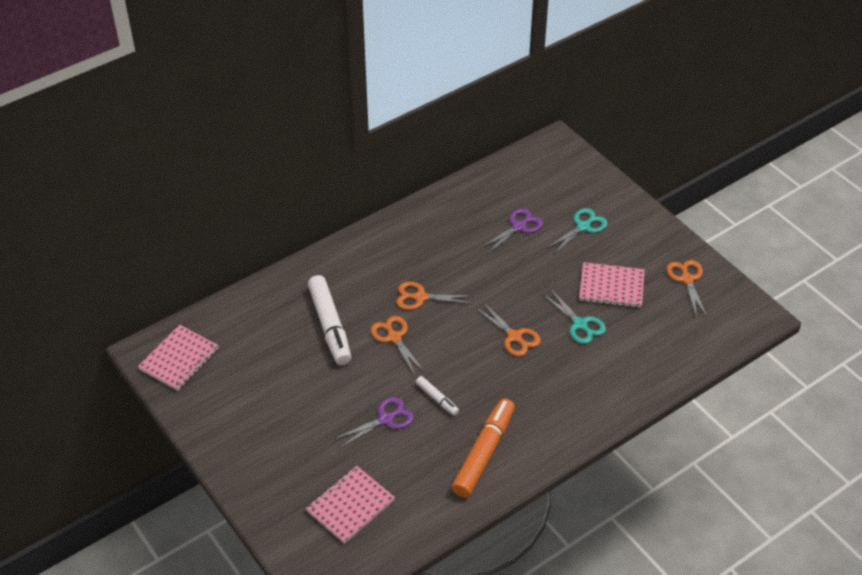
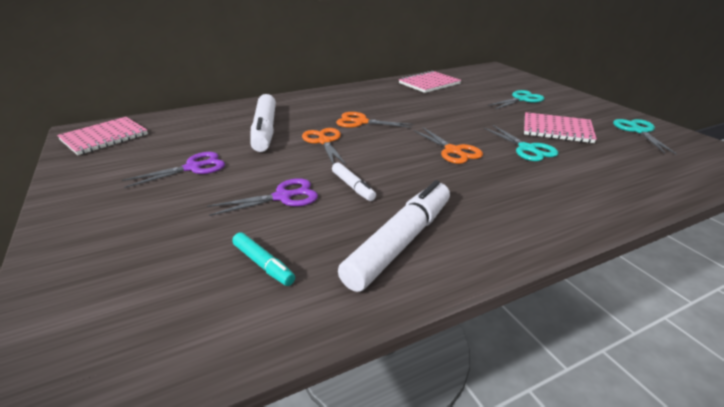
camera: 10 degrees right, 15 degrees down
pink notebook [306,465,395,544] -> pink notebook moved to [399,71,461,93]
orange marker [452,398,515,498] -> white marker [338,180,450,292]
purple scissors [480,208,543,253] -> purple scissors moved to [122,152,225,188]
orange scissors [667,260,707,318] -> turquoise scissors [613,119,677,155]
none -> turquoise marker [232,232,295,286]

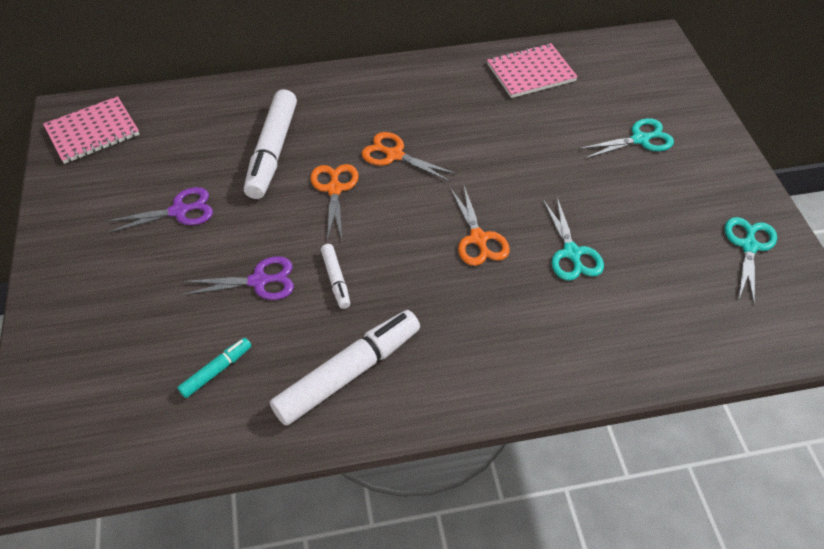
camera: 15 degrees right, 20 degrees up
turquoise marker [232,232,295,286] -> turquoise marker turned 105 degrees counterclockwise [177,338,251,398]
pink notebook [524,112,597,143] -> none

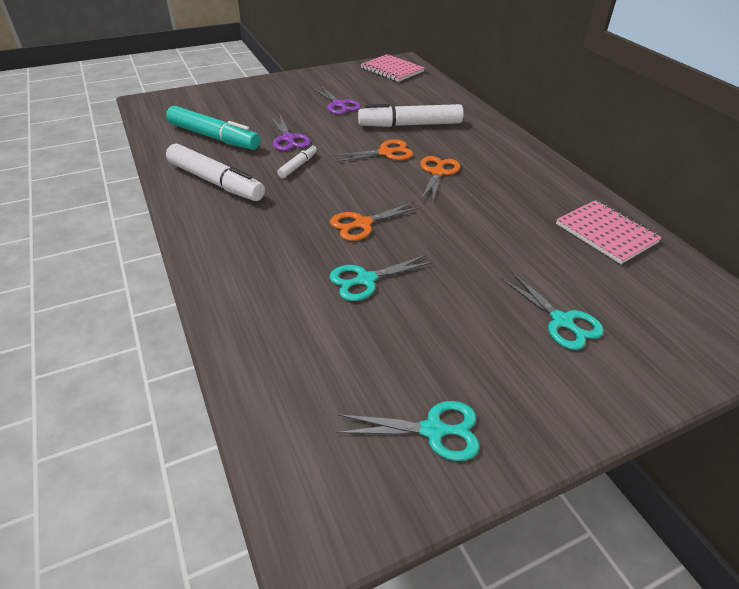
camera: 75 degrees right, 10 degrees down
turquoise marker [177,338,251,398] -> turquoise marker [166,106,260,150], size x2.04
white marker [321,244,350,309] -> white marker turned 150 degrees clockwise [277,144,317,178]

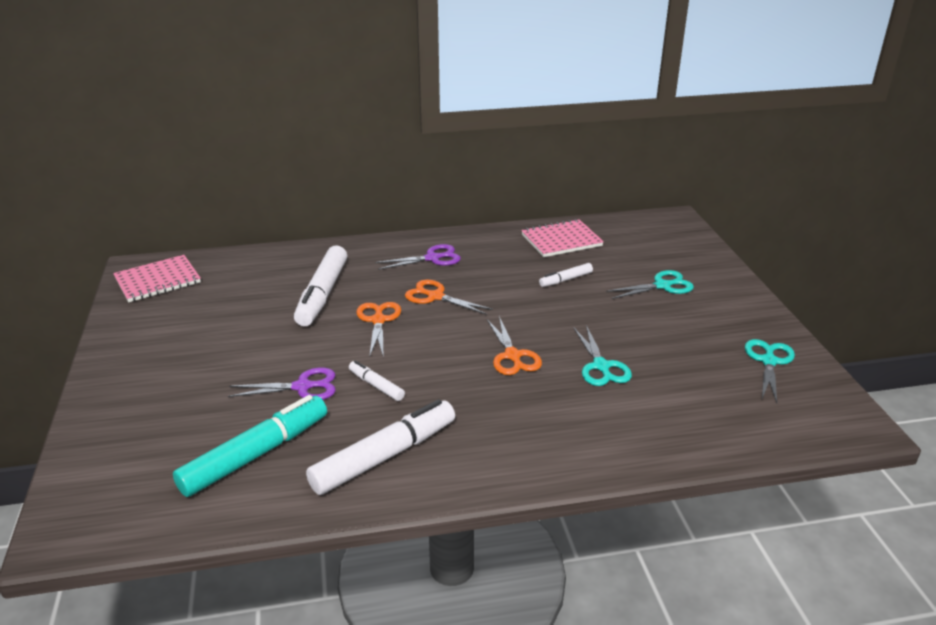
camera: 75 degrees left, 10 degrees down
purple scissors [312,85,361,115] -> purple scissors moved to [375,244,461,270]
none -> white marker [539,263,593,287]

